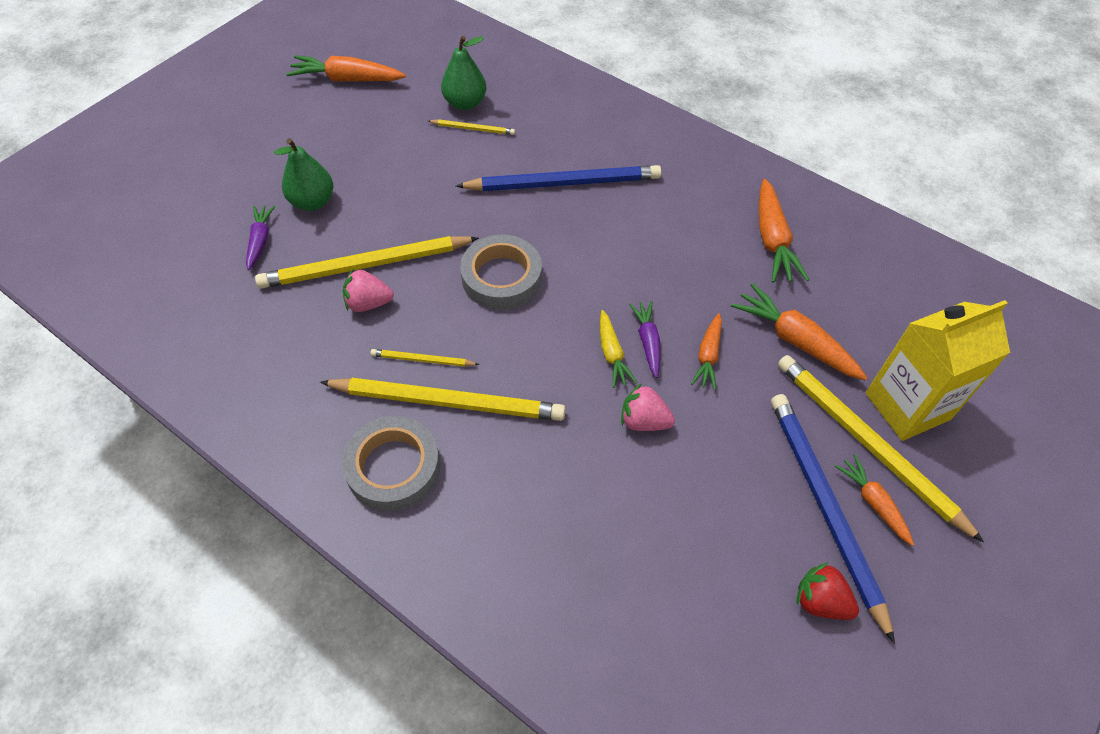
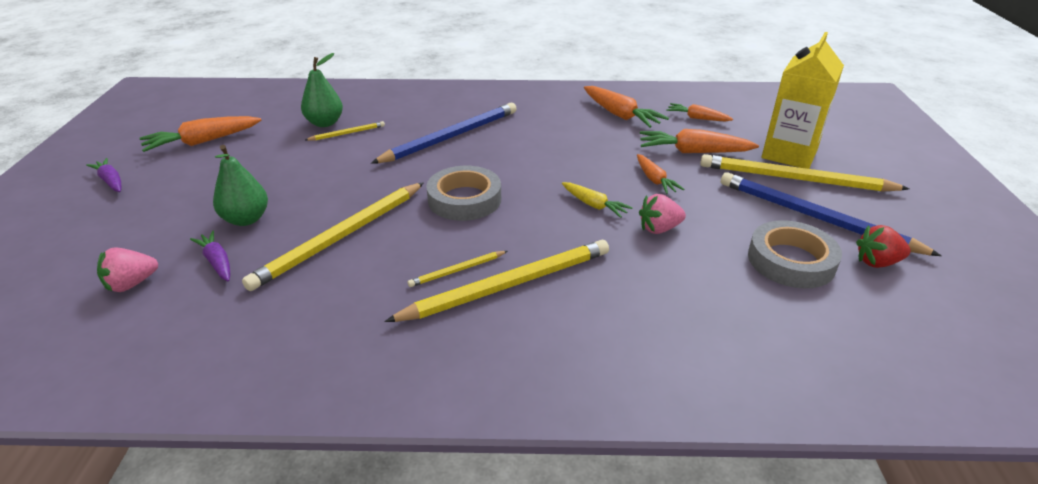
camera: 35 degrees left, 20 degrees down
grey tape [342,416,440,511] -> grey tape moved to [748,220,842,288]
pink strawberry [343,269,394,312] -> pink strawberry moved to [97,247,158,292]
purple carrot [629,301,661,378] -> purple carrot moved to [86,158,122,192]
orange carrot [835,454,914,546] -> orange carrot moved to [666,103,733,122]

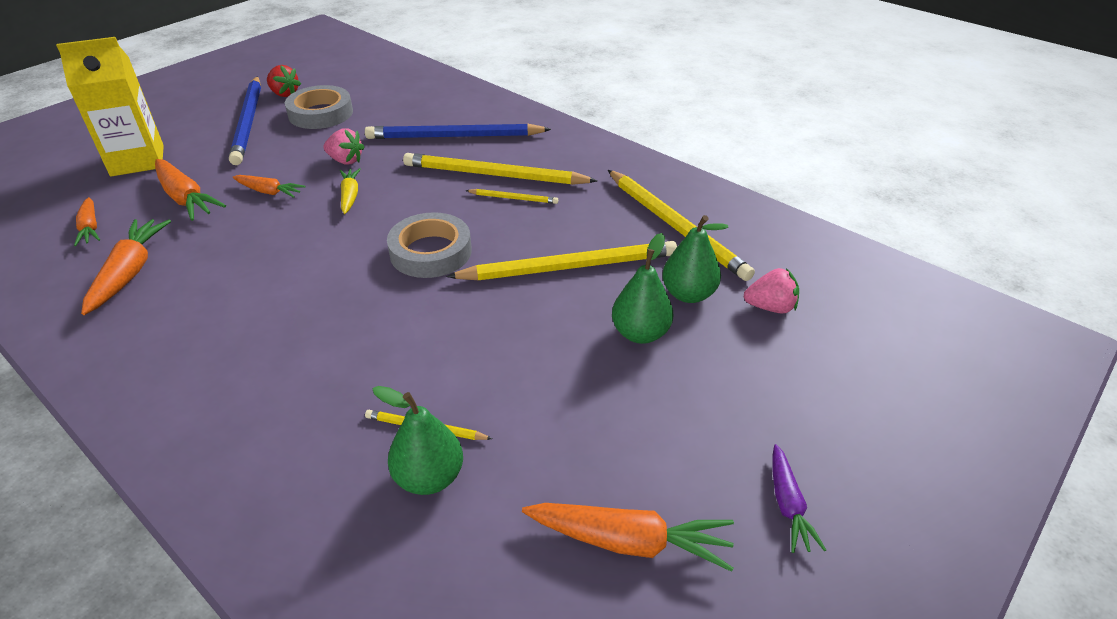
camera: 140 degrees left, 5 degrees up
purple carrot [190,230,230,281] -> green pear [662,215,728,303]
blue pencil [371,103,517,164] -> blue pencil moved to [365,123,551,139]
orange carrot [637,154,684,194] -> orange carrot turned 90 degrees clockwise [233,175,306,198]
yellow pencil [700,154,909,192] -> yellow pencil moved to [608,170,755,281]

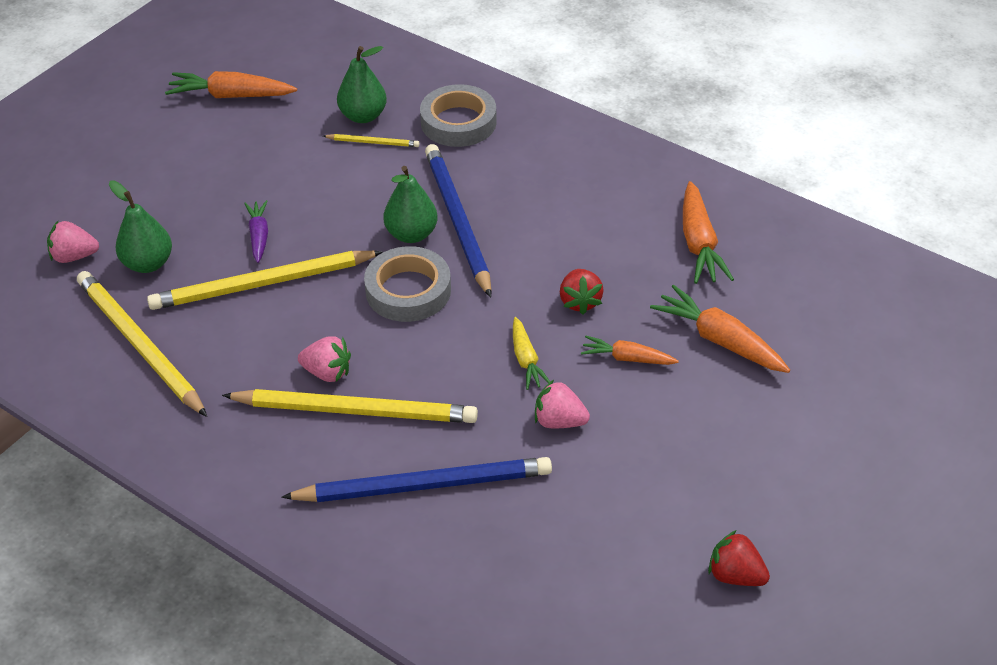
camera: 175 degrees right, 5 degrees up
yellow carton [56,37,164,177] -> none
orange carrot [74,197,100,246] -> none
blue pencil [229,76,261,165] -> blue pencil moved to [425,144,492,298]
grey tape [285,85,353,129] -> grey tape moved to [420,84,497,147]
yellow pencil [465,189,558,204] -> pink strawberry [298,336,351,382]
green pear [612,233,673,344] -> green pear moved to [383,166,438,243]
purple carrot [773,444,826,553] -> purple carrot moved to [244,200,268,263]
none -> red strawberry [560,269,604,315]

